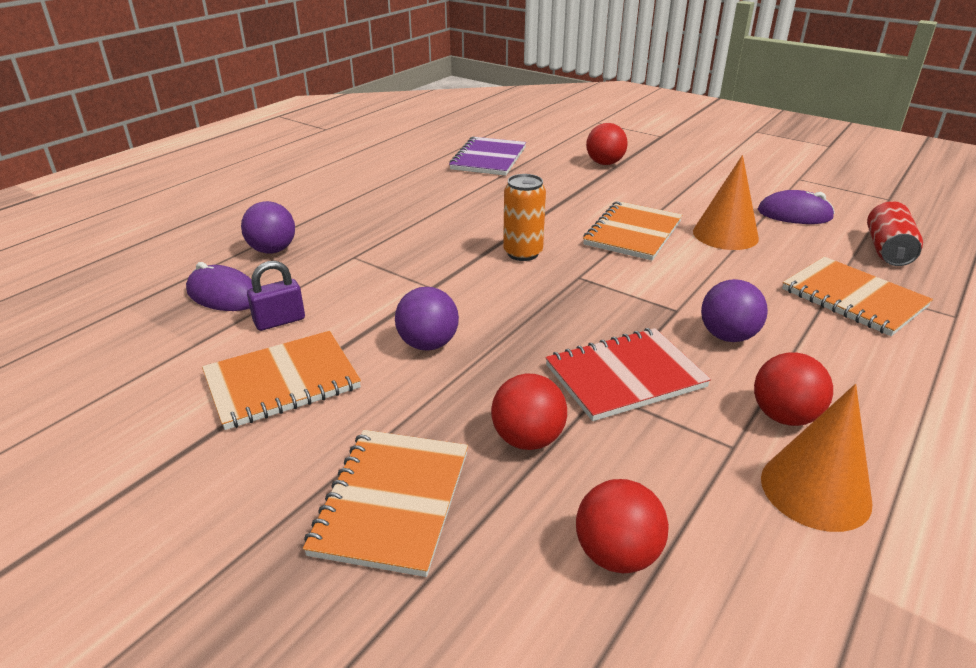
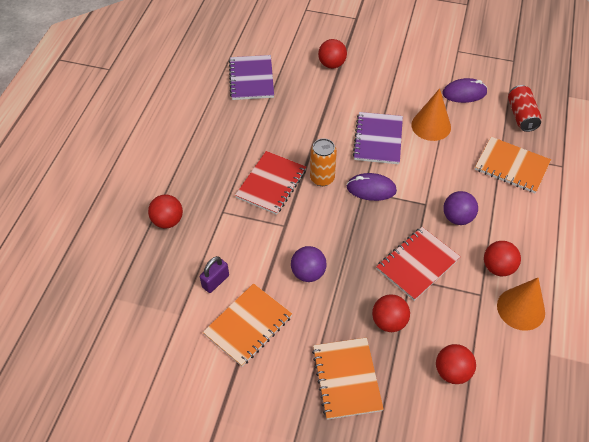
camera: 20 degrees left, 20 degrees up
purple mouse [186,262,253,311] -> purple mouse moved to [346,173,397,201]
purple ball [241,201,295,254] -> red ball [148,194,183,228]
orange notebook [583,201,682,261] -> purple notebook [353,112,403,164]
none -> red notebook [235,151,306,215]

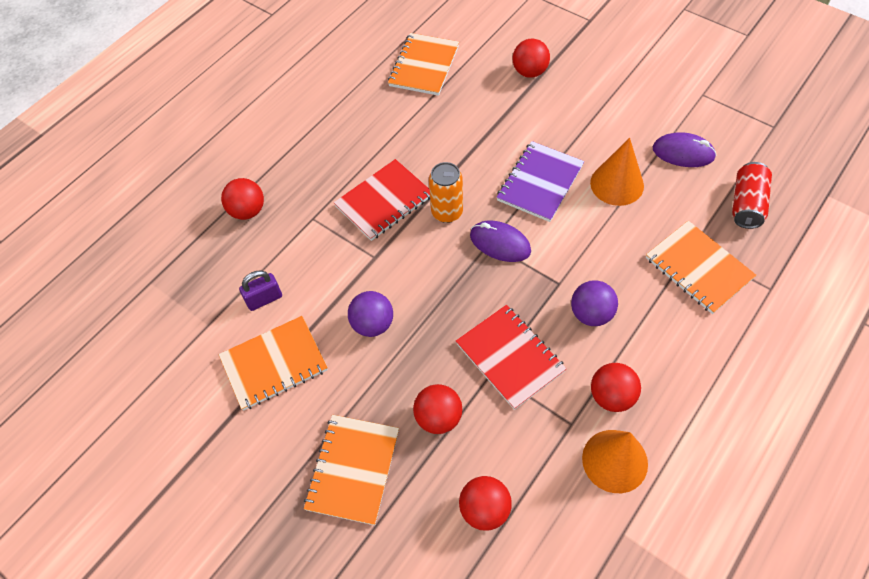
camera: 25 degrees right, 5 degrees up
purple notebook [229,55,274,100] -> orange notebook [388,33,459,96]
red notebook [376,227,461,301] -> red notebook turned 75 degrees clockwise [456,305,567,410]

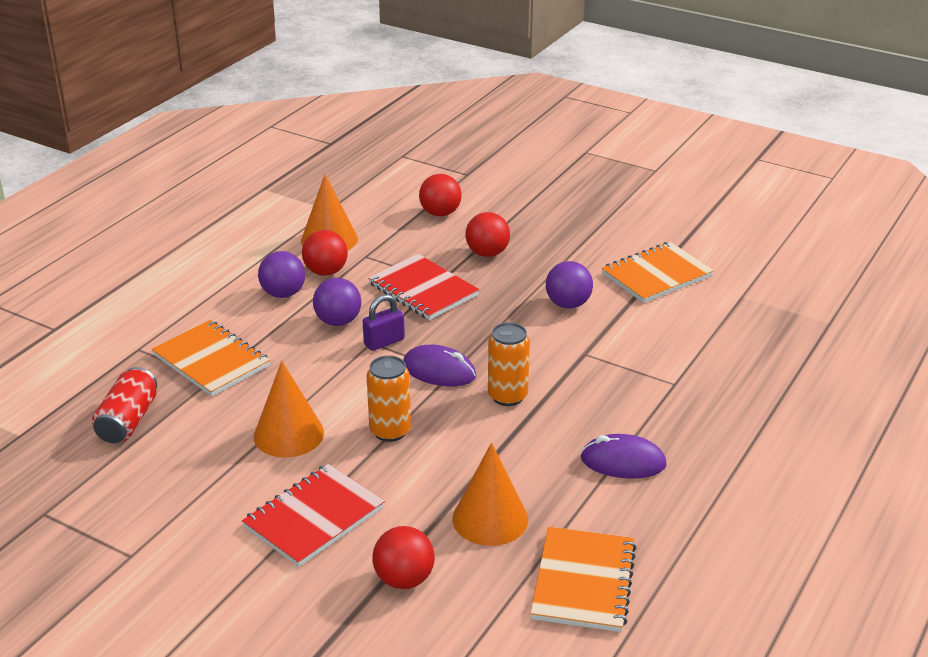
camera: 170 degrees right, 25 degrees down
red ball [221,178,264,220] -> none
purple padlock [239,270,282,311] -> purple padlock moved to [363,294,405,351]
orange notebook [304,415,399,525] -> none
red notebook [334,159,430,241] -> red notebook moved to [242,464,385,567]
purple notebook [497,141,584,222] -> orange can [367,355,411,442]
purple mouse [653,132,716,167] -> purple mouse moved to [581,434,667,479]
none -> purple ball [258,251,305,298]
none -> orange cone [453,443,528,546]

